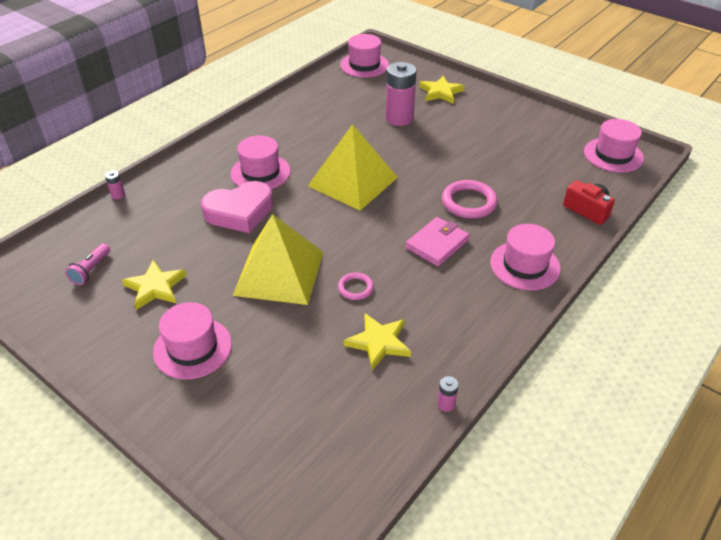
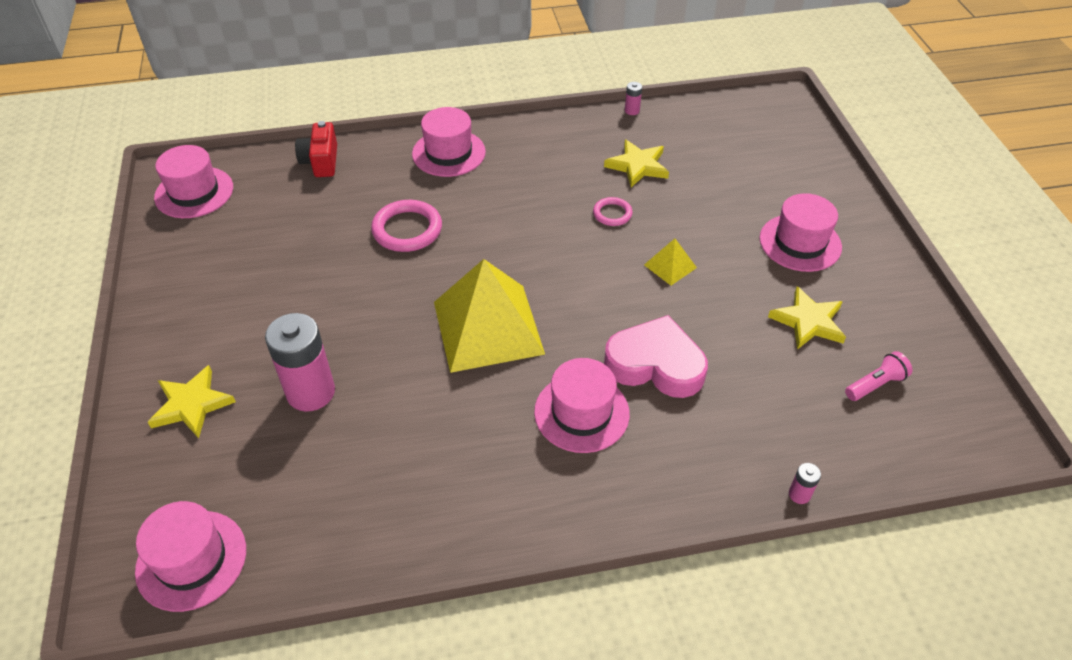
camera: 140 degrees left, 5 degrees up
yellow pyramid [233,214,323,305] -> yellow pyramid [644,239,697,285], size x0.43
pink wallet [405,217,470,266] -> none

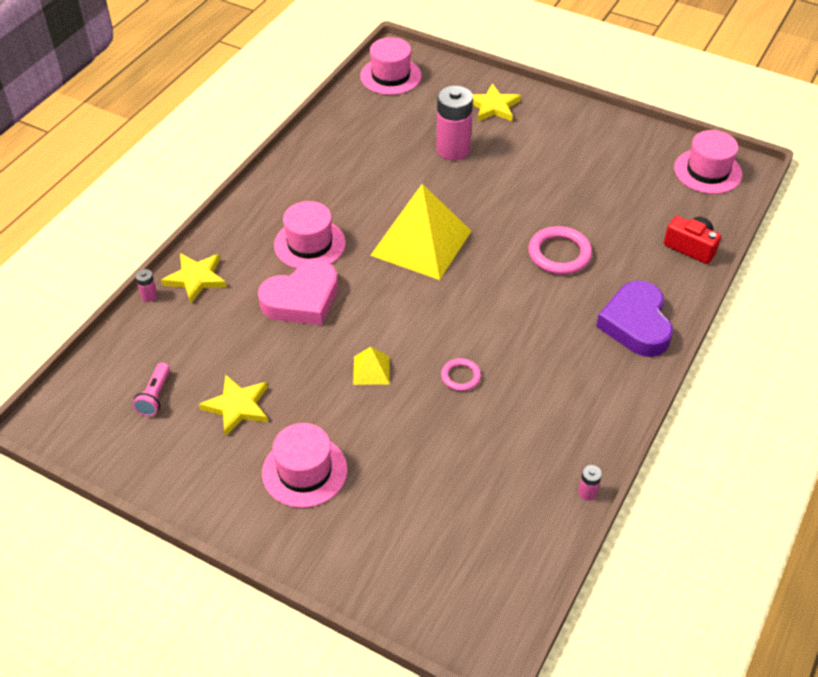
camera: 130 degrees right, 0 degrees up
pink hat [412,107,486,177] -> purple heart [596,281,673,357]
yellow star [604,139,669,187] -> yellow star moved to [161,253,227,303]

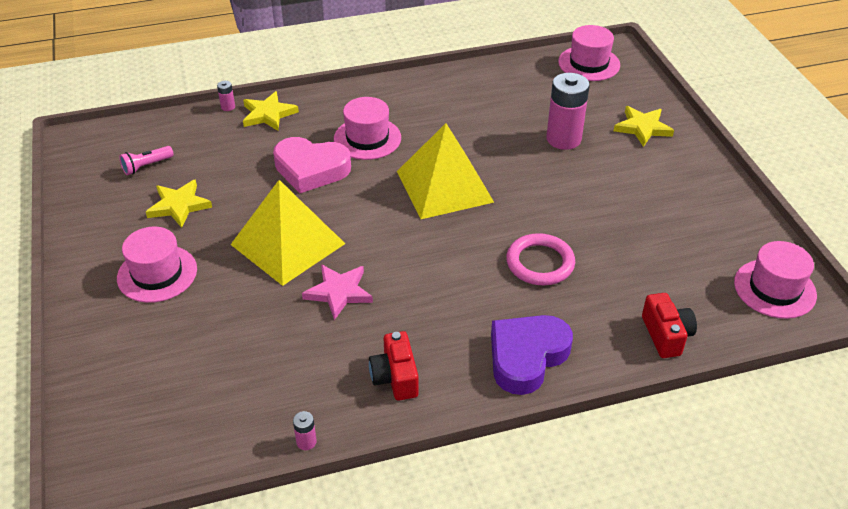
camera: 45 degrees right, 5 degrees down
yellow pyramid [353,347,390,385] -> yellow pyramid [230,180,345,286], size x2.35
pink ring [441,358,481,391] -> pink star [302,264,373,320]
none -> red camera [369,331,419,400]

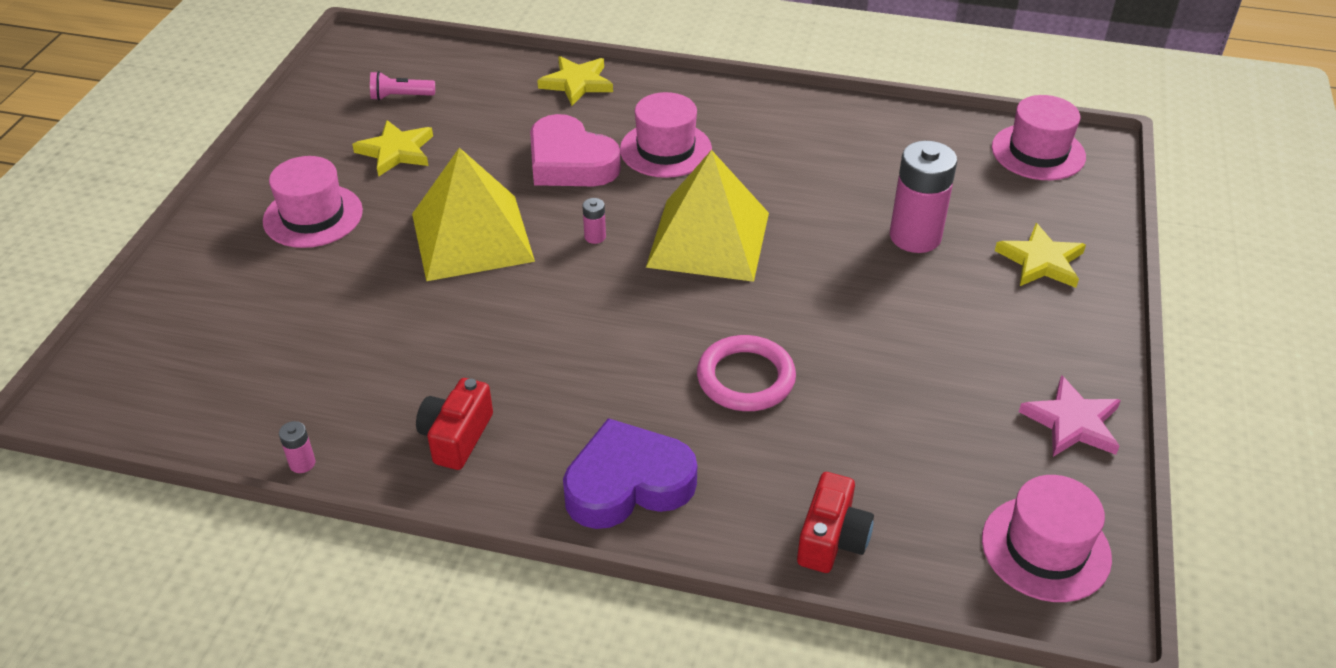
camera: 30 degrees right, 0 degrees up
pink battery [217,81,235,111] -> pink battery moved to [582,198,606,244]
pink star [302,264,373,320] -> pink star moved to [1019,375,1121,457]

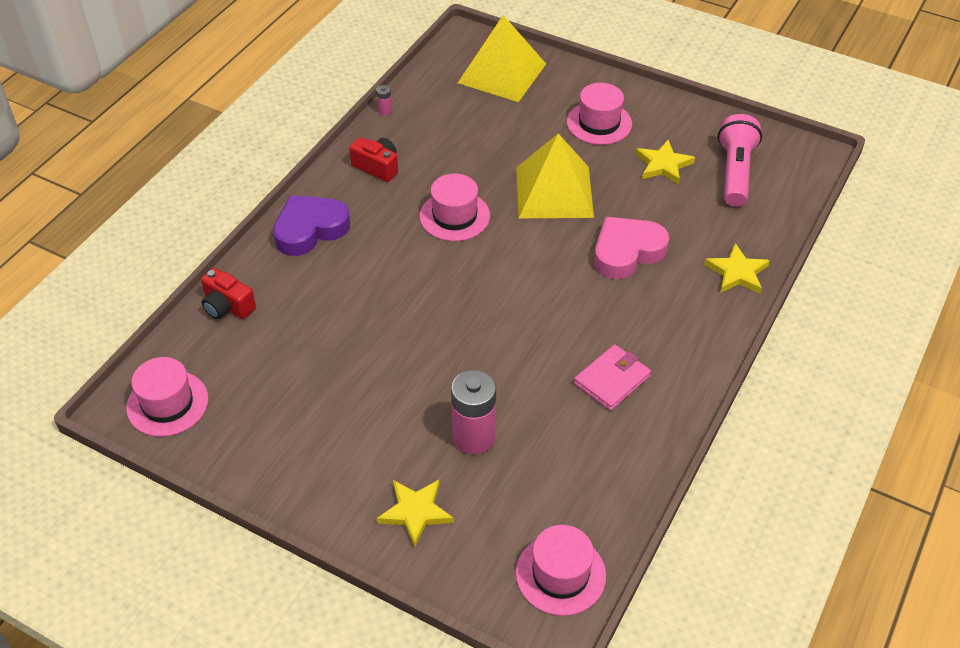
camera: 105 degrees right, 5 degrees up
pink flashlight [370,71,435,100] -> pink flashlight [718,114,762,207], size x1.96
purple heart [563,418,697,529] -> purple heart turned 120 degrees counterclockwise [273,195,350,256]
pink battery [582,198,606,244] -> none
pink hat [620,92,712,178] -> pink hat moved to [420,174,490,241]
yellow pyramid [646,150,769,282] -> yellow pyramid moved to [458,15,546,102]
pink ring [697,335,796,411] -> none
pink star [1019,375,1121,457] -> none
none -> pink wallet [574,344,651,411]

